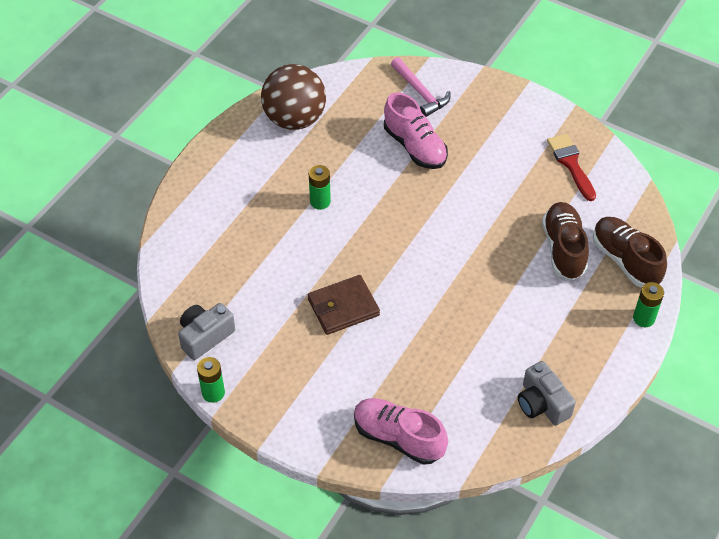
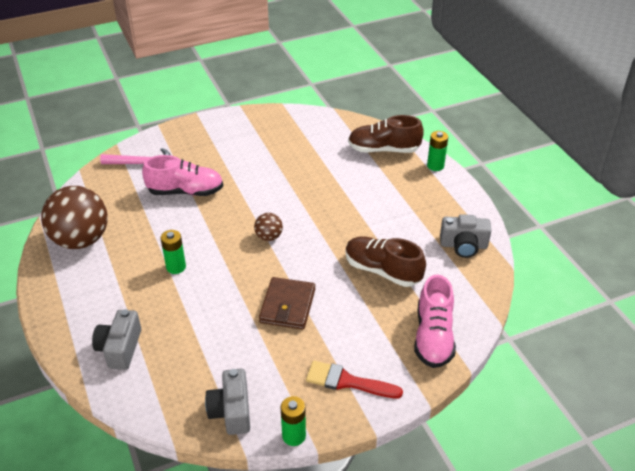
camera: 55 degrees left, 10 degrees down
pink shoe [354,398,448,465] -> pink shoe turned 60 degrees counterclockwise [414,275,456,368]
brown shoe [542,202,589,280] -> brown shoe moved to [345,236,426,287]
red brush [547,134,596,201] -> red brush moved to [306,361,403,399]
none -> grey camera [92,309,141,370]
none -> brown ball [254,213,283,241]

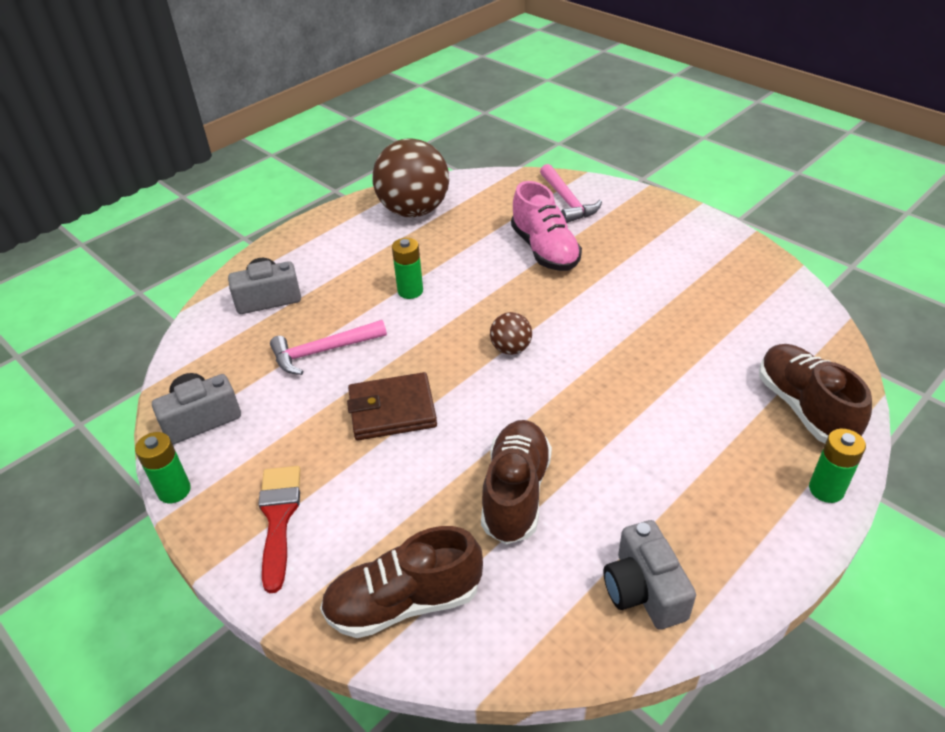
camera: 70 degrees right, 0 degrees up
pink shoe [414,275,456,368] -> brown shoe [320,526,483,638]
none -> pink hammer [270,320,387,375]

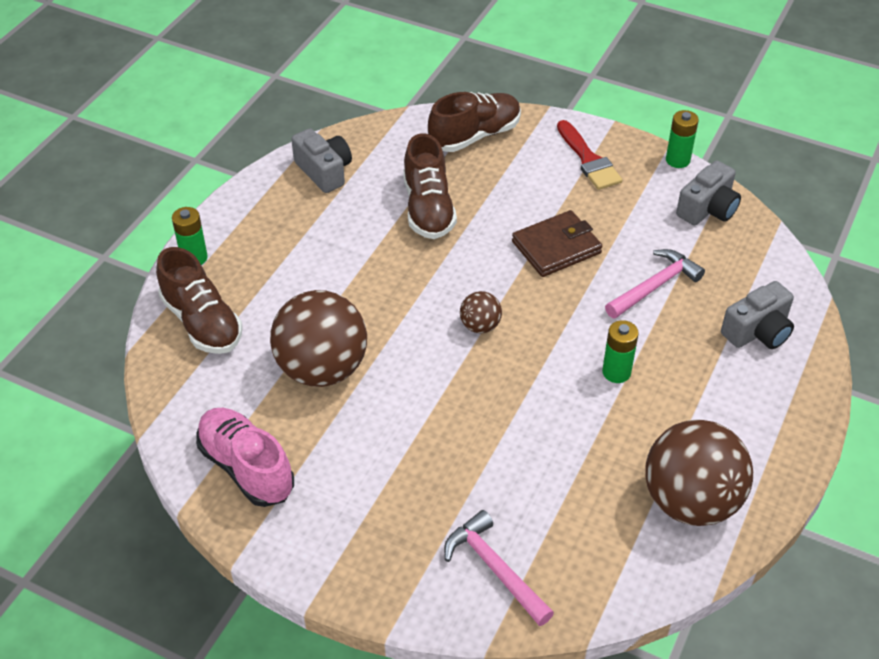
camera: 160 degrees right, 5 degrees up
pink shoe [511,181,582,271] -> pink shoe moved to [196,408,294,507]
none -> brown ball [270,290,367,387]

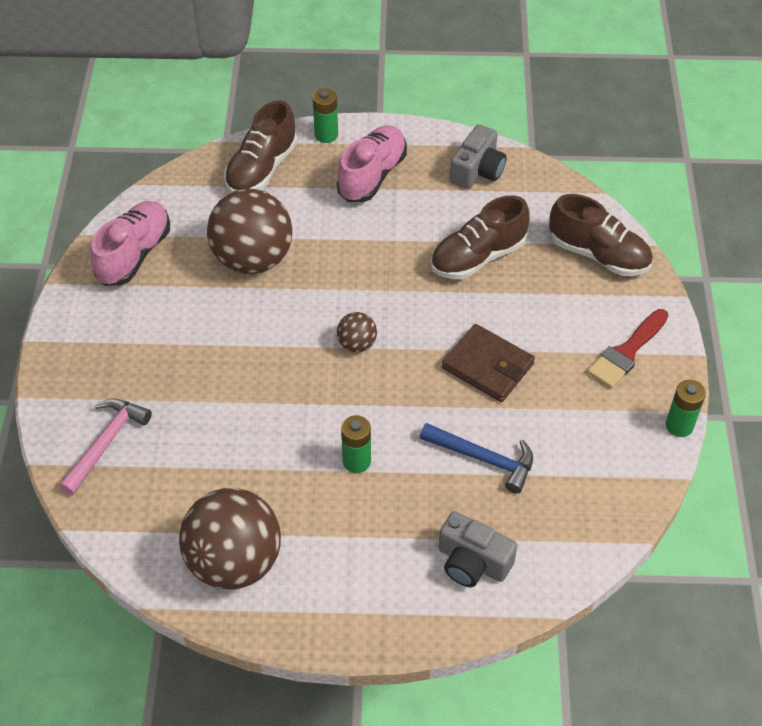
camera: 65 degrees right, 5 degrees up
pink hammer [605,249,705,319] -> blue hammer [420,423,533,494]
grey camera [676,161,741,225] -> none
none -> pink shoe [337,125,407,202]

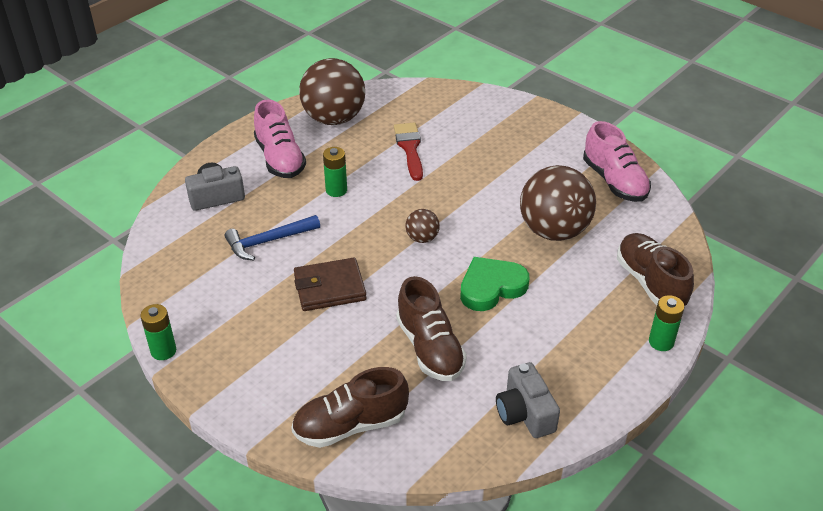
camera: 130 degrees right, 10 degrees down
pink hammer [59,398,152,495] -> none
pink shoe [337,125,407,202] -> pink shoe moved to [254,100,306,178]
brown shoe [431,195,530,279] -> brown shoe turned 150 degrees clockwise [396,276,467,381]
red brush [587,309,668,388] -> red brush moved to [394,122,423,181]
none -> green heart [460,257,529,311]

